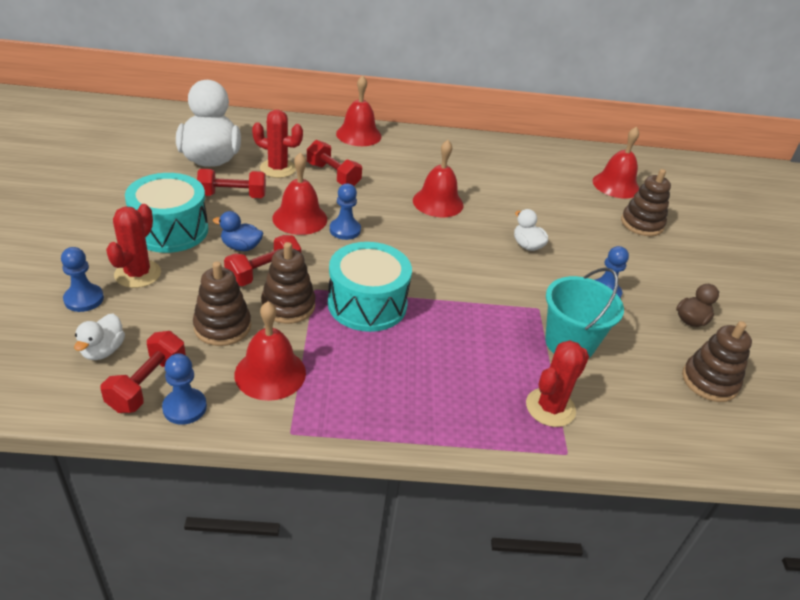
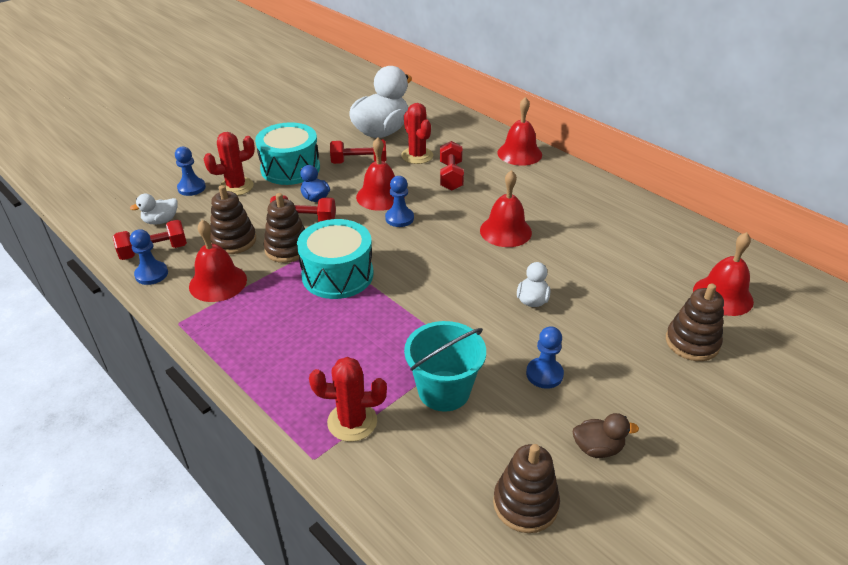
camera: 50 degrees right, 0 degrees up
red dumbbell [197,169,266,198] -> red dumbbell turned 45 degrees counterclockwise [330,139,386,164]

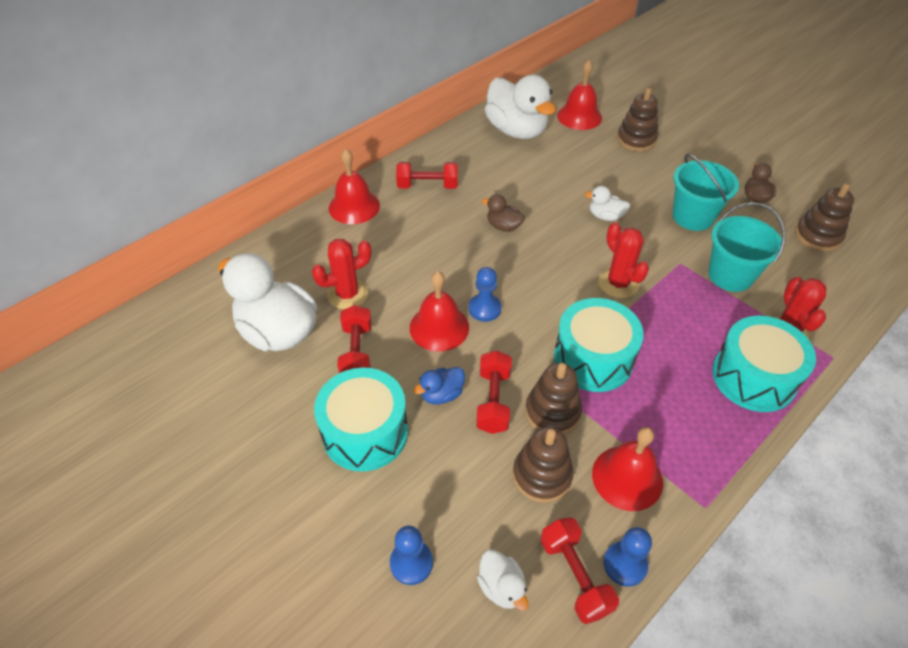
camera: 90 degrees left, 10 degrees up
red cactus [204,132,255,196] -> red cactus moved to [598,222,649,298]
red dumbbell [440,141,464,191] -> red dumbbell moved to [396,162,458,189]
red bell [480,170,532,247] -> brown duck [482,194,525,232]
blue pawn [526,326,564,389] -> turquoise bucket [673,154,739,231]
none -> white duck [485,75,556,139]
none -> turquoise drum [712,316,816,412]

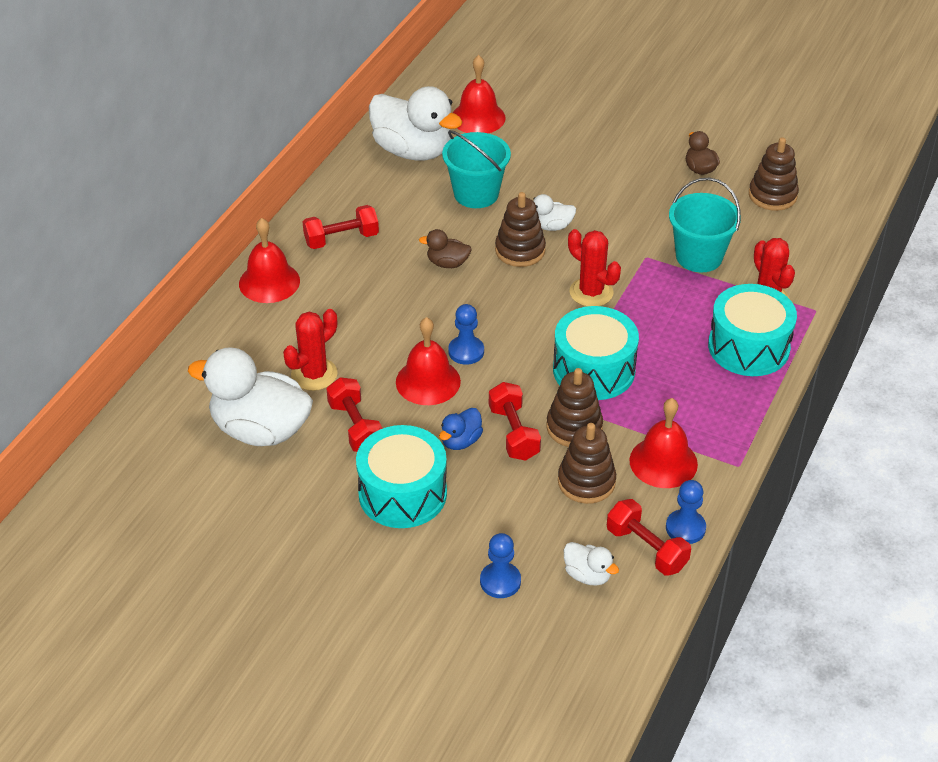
camera: 20 degrees left, 5 degrees down
brown stacking toy [617,88,658,151] -> brown stacking toy moved to [495,192,546,267]
turquoise bucket [673,154,739,231] -> turquoise bucket moved to [442,130,511,208]

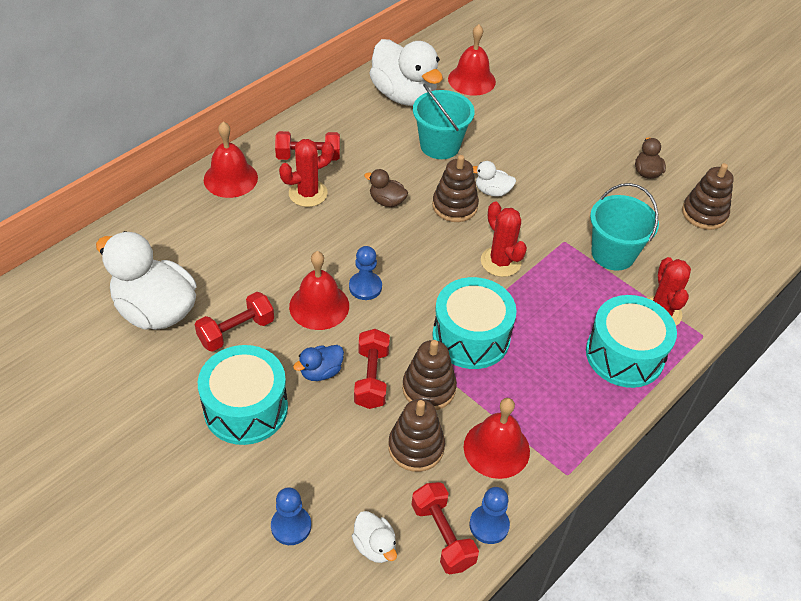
camera: 15 degrees right, 5 degrees up
red cactus [283,309,337,391] -> red cactus moved to [279,139,334,207]
red dumbbell [327,377,383,452] -> red dumbbell turned 60 degrees clockwise [195,292,274,352]

